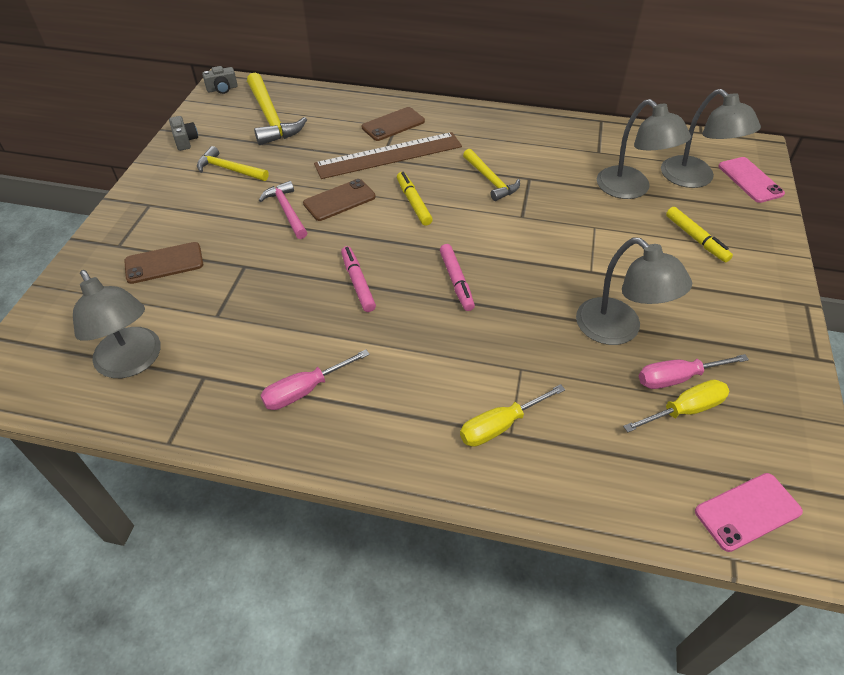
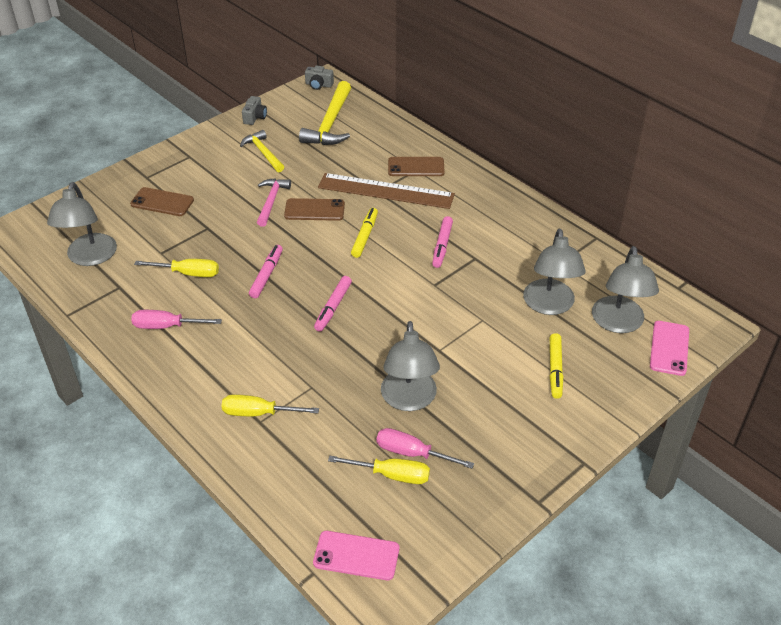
camera: 35 degrees right, 5 degrees down
yellow hammer [463,149,520,201] -> pink marker [432,216,453,268]
none -> yellow screwdriver [134,259,219,277]

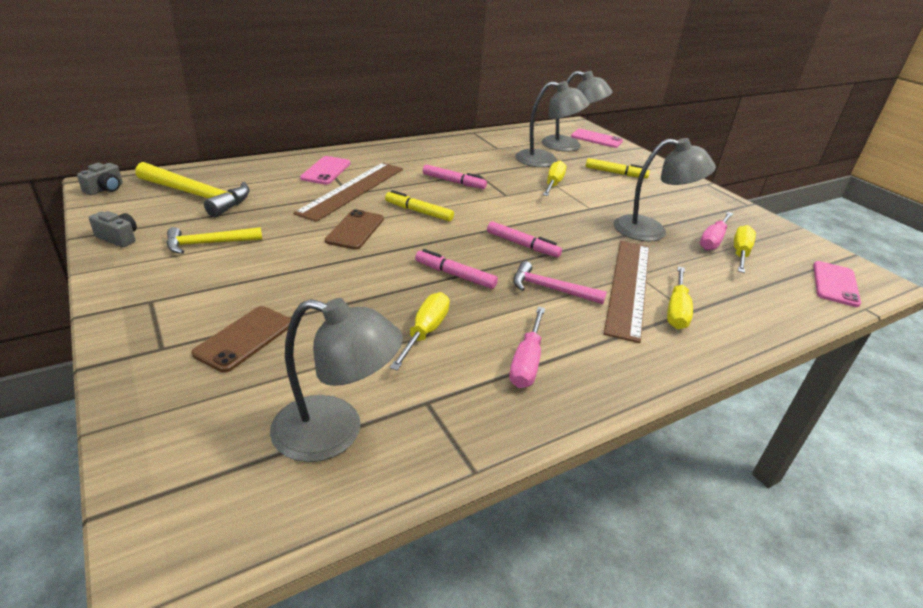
camera: 80 degrees left, 10 degrees down
pink hammer [257,178,291,227] -> pink hammer moved to [513,261,607,304]
brown phone [388,157,445,176] -> pink phone [300,156,351,184]
none -> yellow screwdriver [543,160,566,196]
none -> brown ruler [604,241,649,343]

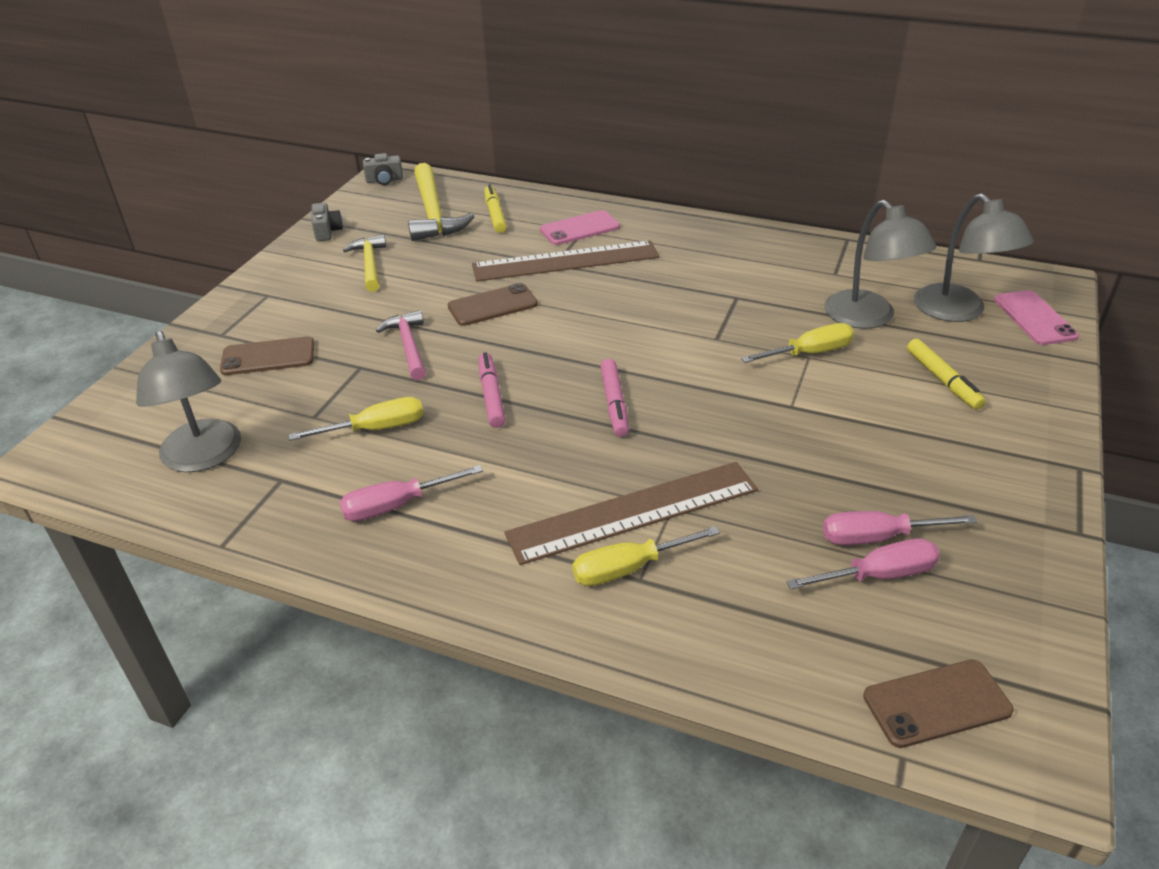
camera: 55 degrees right, 5 degrees up
yellow hammer [167,227,262,254] -> yellow hammer turned 45 degrees clockwise [343,235,387,292]
yellow marker [385,190,454,222] -> yellow marker moved to [484,184,507,233]
pink marker [423,164,487,189] -> none
pink hammer [513,261,607,304] -> pink hammer moved to [376,310,426,380]
grey lamp [614,138,716,241] -> none
yellow screwdriver [734,225,756,273] -> pink screwdriver [786,538,940,589]
pink phone [813,261,861,307] -> brown phone [863,660,1014,748]

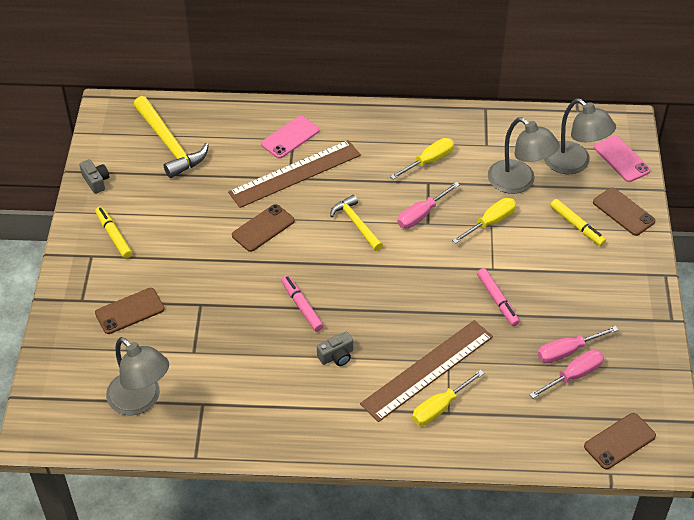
camera: 20 degrees left, 10 degrees up
yellow screwdriver [288,397,423,441] -> yellow screwdriver moved to [390,138,454,180]
pink screwdriver [340,465,483,521] -> pink screwdriver moved to [398,182,460,229]
yellow hammer [343,235,387,292] -> yellow hammer moved to [330,195,383,251]
grey camera [363,153,403,185] -> grey camera moved to [317,332,353,366]
pink hammer [376,310,426,380] -> none
yellow marker [484,184,507,233] -> yellow marker moved to [95,207,132,258]
pink marker [600,359,629,437] -> pink marker moved to [477,268,520,326]
none -> brown phone [593,187,655,236]

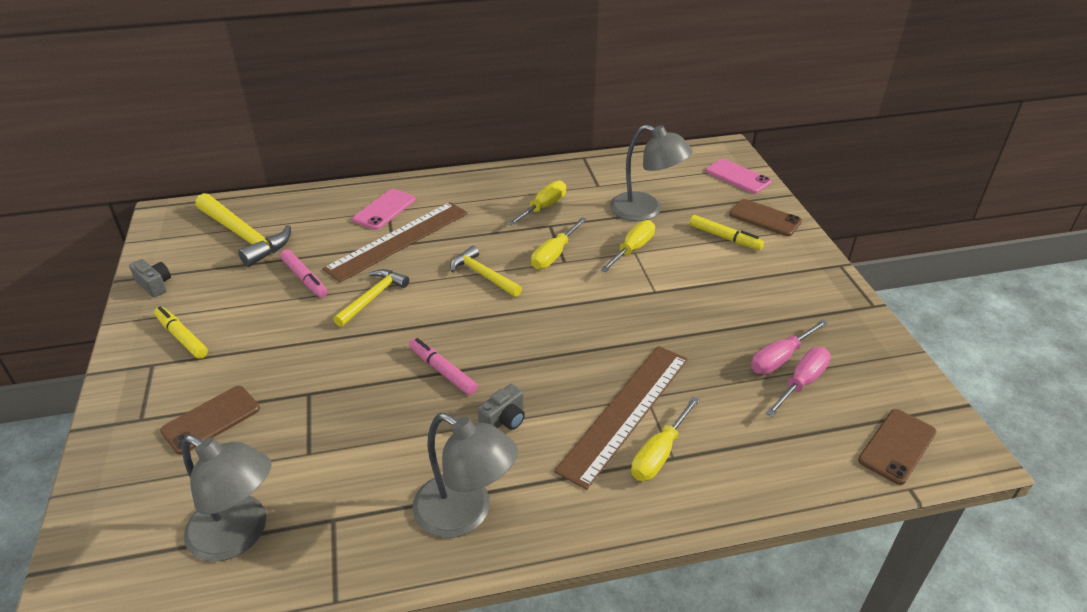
camera: 15 degrees left, 10 degrees down
brown phone [232,204,295,252] -> yellow hammer [333,269,409,327]
pink screwdriver [398,182,460,229] -> yellow screwdriver [531,217,587,269]
pink marker [477,268,520,326] -> pink marker moved to [280,249,328,298]
grey lamp [544,98,616,174] -> grey lamp moved to [412,413,518,538]

